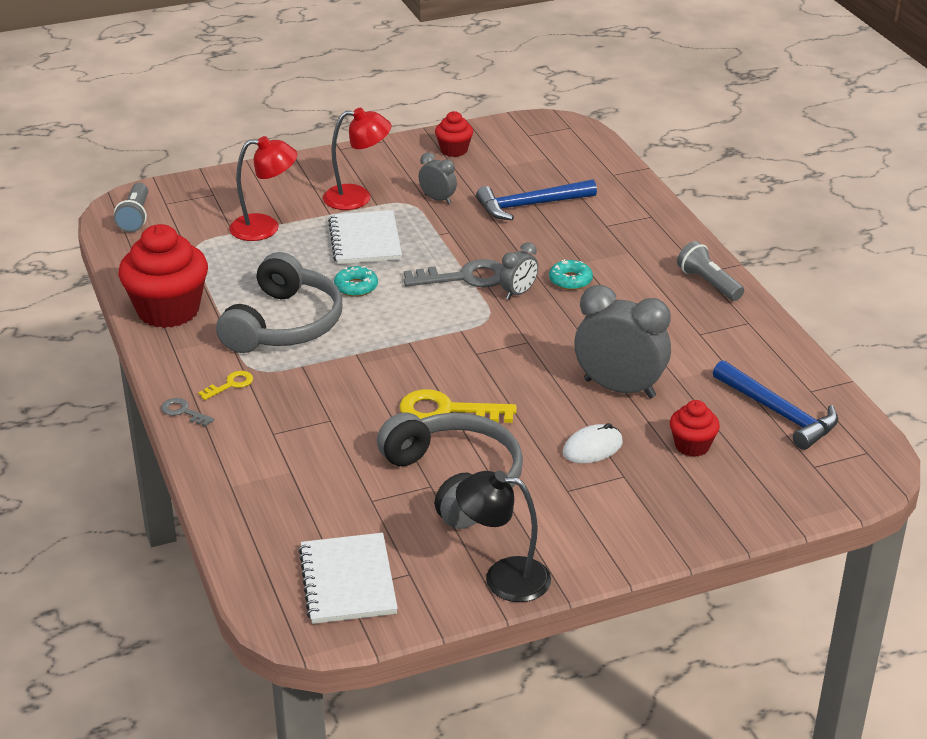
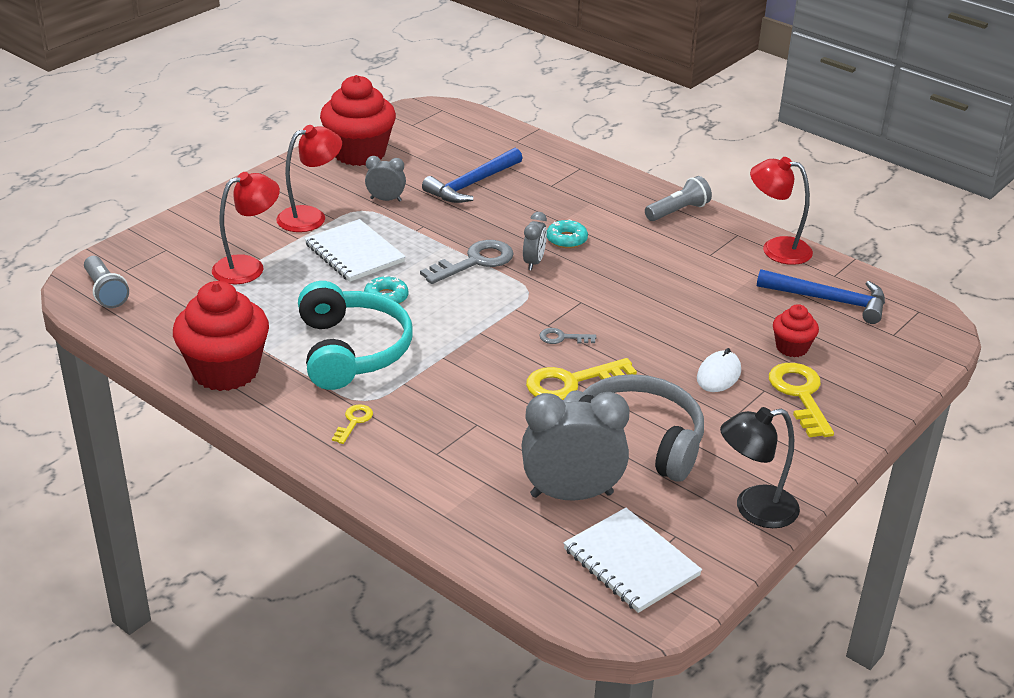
camera: 30 degrees left, 0 degrees up
grey key [161,398,214,427] -> grey key moved to [539,328,596,344]
grey headphones [216,252,343,353] -> turquoise headphones [298,281,413,390]
red cupcake [435,111,473,157] -> red cupcake [320,75,396,166], size x1.98
grey clock [574,285,671,398] -> grey clock moved to [521,392,630,500]
grey flashlight [677,241,744,301] -> grey flashlight turned 120 degrees clockwise [645,176,712,221]
none -> red lamp [750,157,813,265]
none -> yellow key [769,363,834,437]

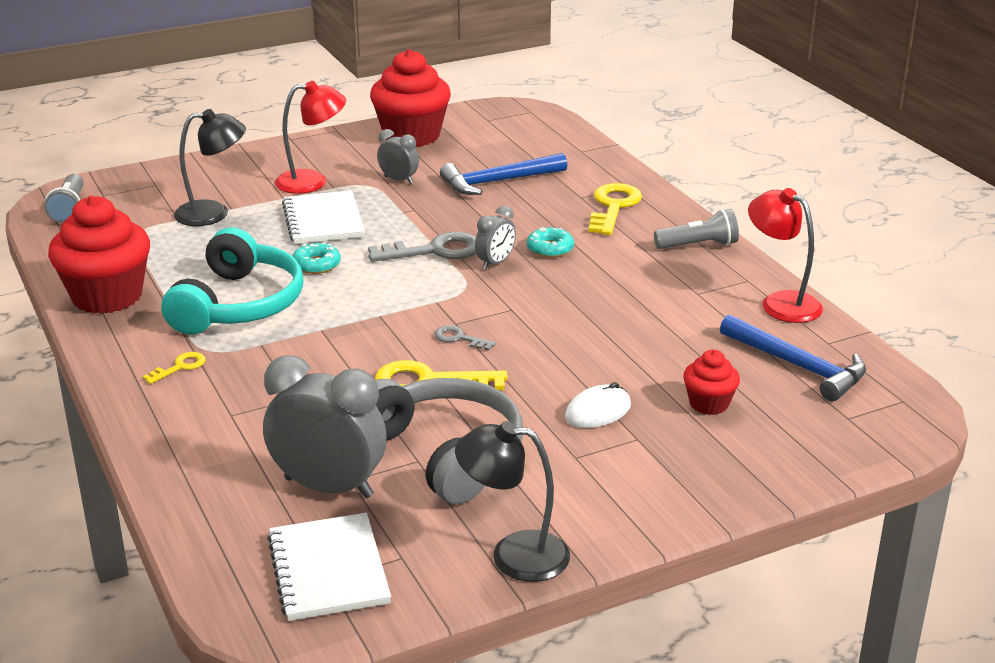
camera: 25 degrees right, 5 degrees down
red lamp [212,172,280,284] -> black lamp [174,109,246,226]
yellow key [769,363,834,437] -> yellow key moved to [589,183,642,235]

